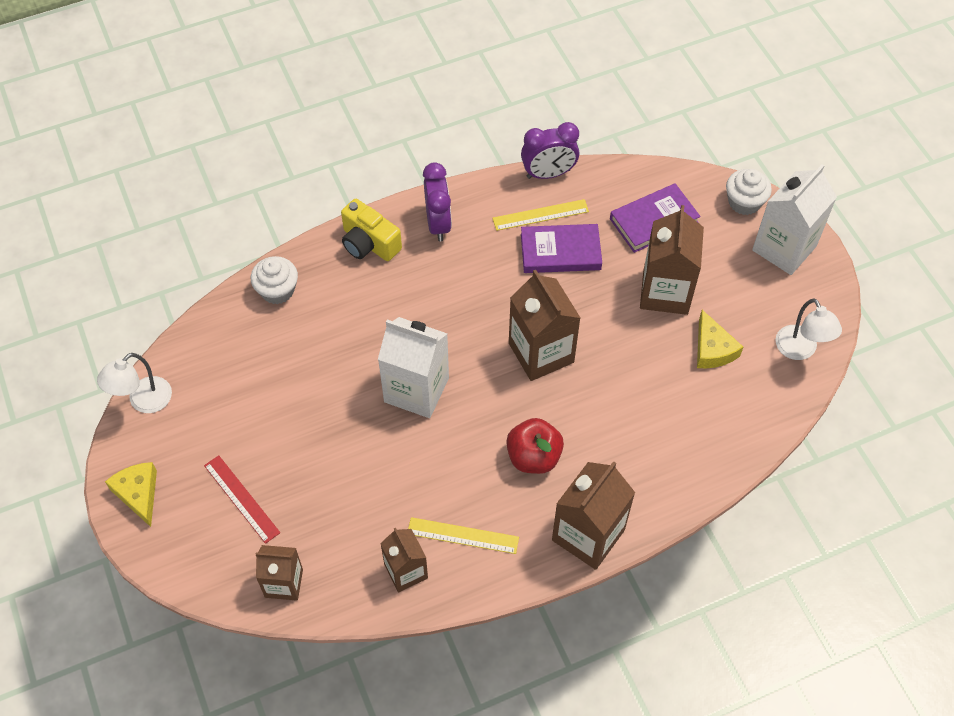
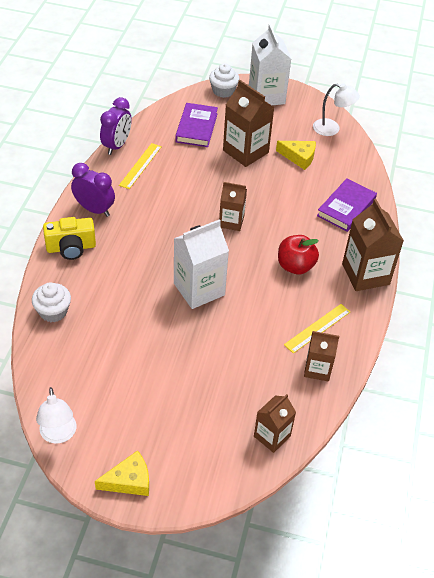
camera: 55 degrees left, 10 degrees down
yellow cheese [105,462,157,527] -> yellow cheese turned 150 degrees clockwise [95,450,149,496]
red ruler [204,455,280,544] -> none
brown carton [509,270,580,381] -> brown carton [219,182,247,231], size x0.61
purple book [521,224,602,273] -> purple book moved to [317,178,377,232]

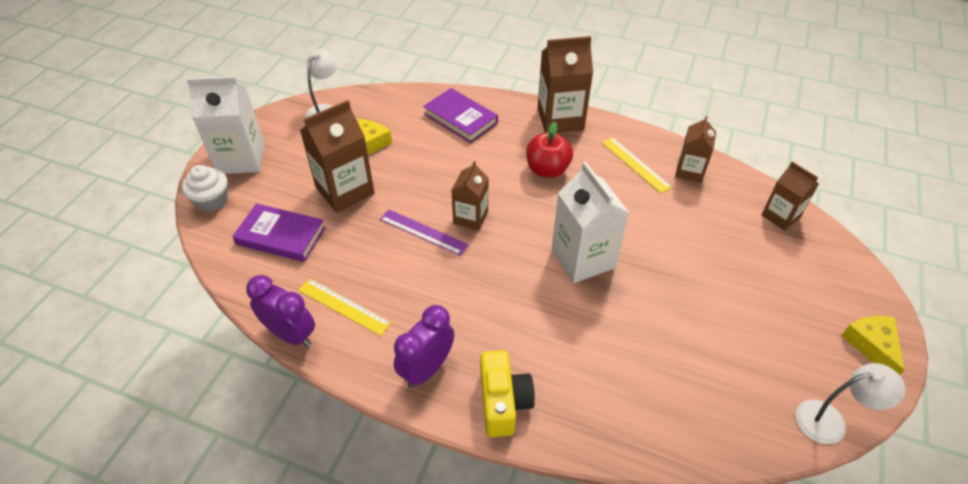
camera: 80 degrees left, 0 degrees up
white cupcake [32,282,71,322] -> none
none -> purple ruler [380,209,469,256]

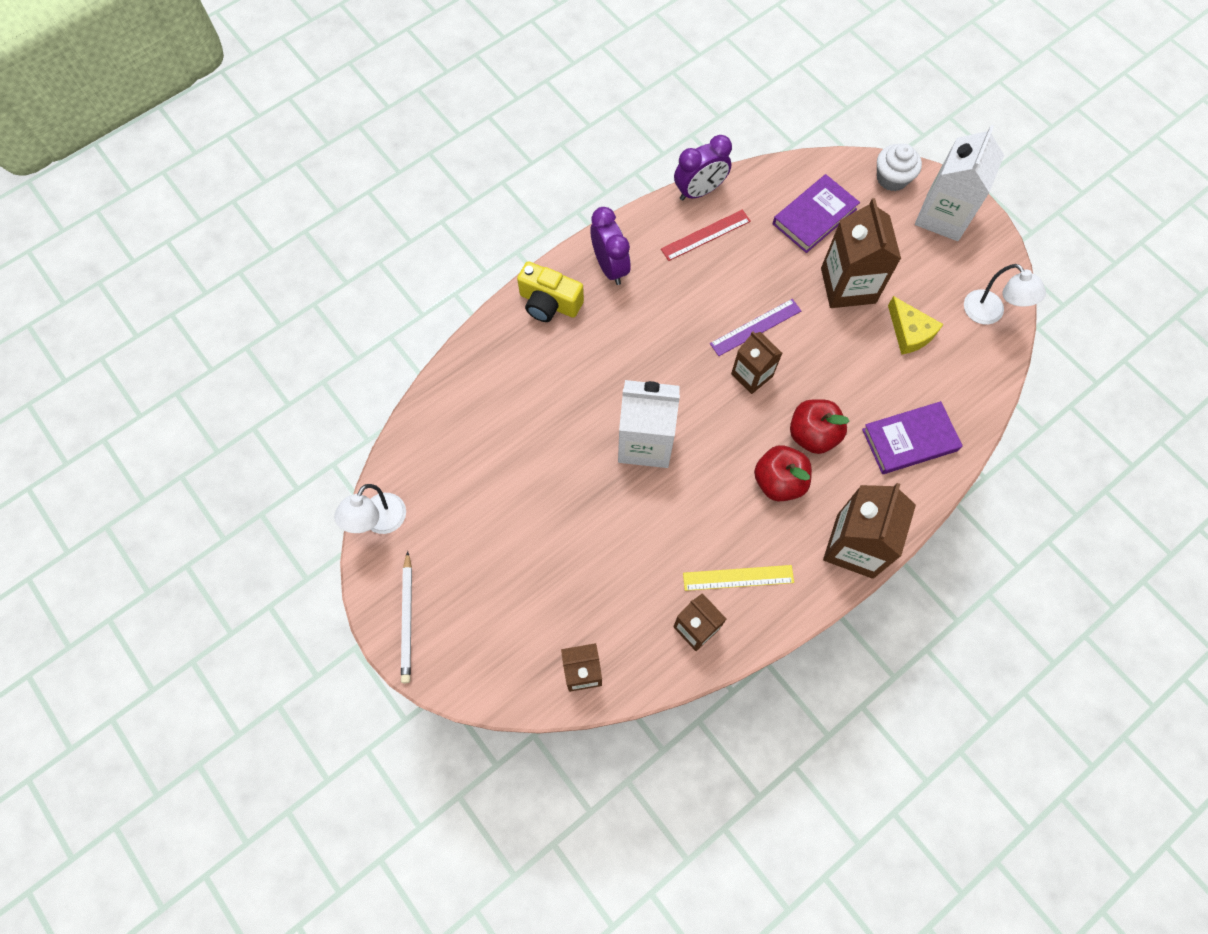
camera: 120 degrees right, 20 degrees up
yellow ruler [299,279,391,336] -> red ruler [661,210,751,261]
yellow cheese [841,316,905,375] -> white pencil [401,551,412,683]
none -> red apple [790,399,849,454]

